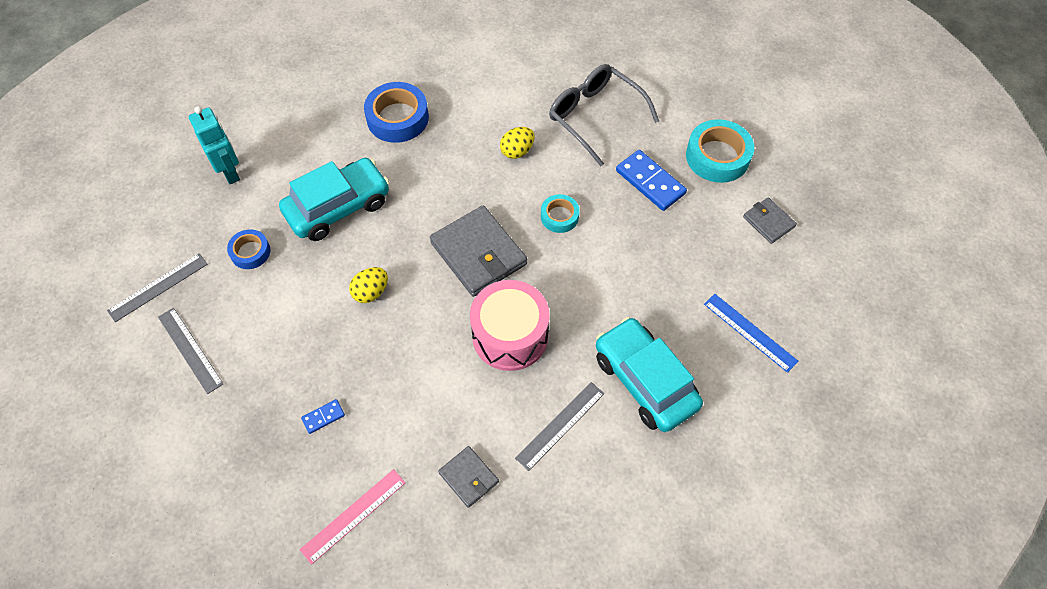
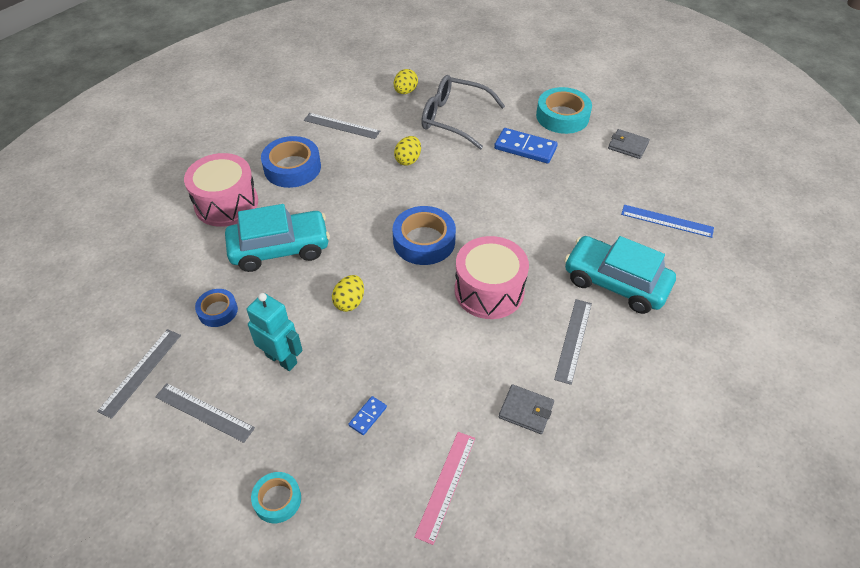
camera: 25 degrees left, 10 degrees down
turquoise robot [189,106,240,184] -> turquoise robot moved to [247,293,303,371]
turquoise car [279,158,390,241] -> turquoise car turned 45 degrees clockwise [225,204,330,272]
grey wallet [430,206,527,297] -> blue tape [393,206,456,265]
turquoise tape [541,194,580,233] -> turquoise tape moved to [251,472,301,523]
none -> pink drum [184,153,258,227]
none -> grey ruler [304,113,380,139]
none -> yellow egg [394,69,418,94]

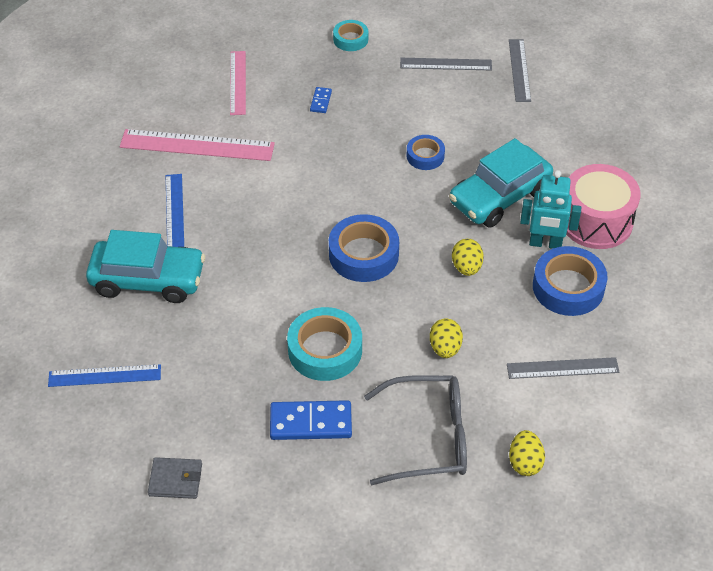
camera: 155 degrees right, 0 degrees up
blue tape [195,289,238,327] -> blue tape moved to [406,135,445,170]
turquoise robot [247,293,303,371] -> turquoise robot moved to [520,170,581,249]
yellow egg [332,275,364,312] -> yellow egg moved to [452,239,484,276]
pink drum [455,236,529,319] -> none
grey wallet [499,384,554,434] -> pink ruler [120,129,275,161]
turquoise tape [536,87,592,134] -> turquoise tape moved to [287,307,362,381]
grey ruler [554,299,592,385] -> blue ruler [166,174,184,247]

